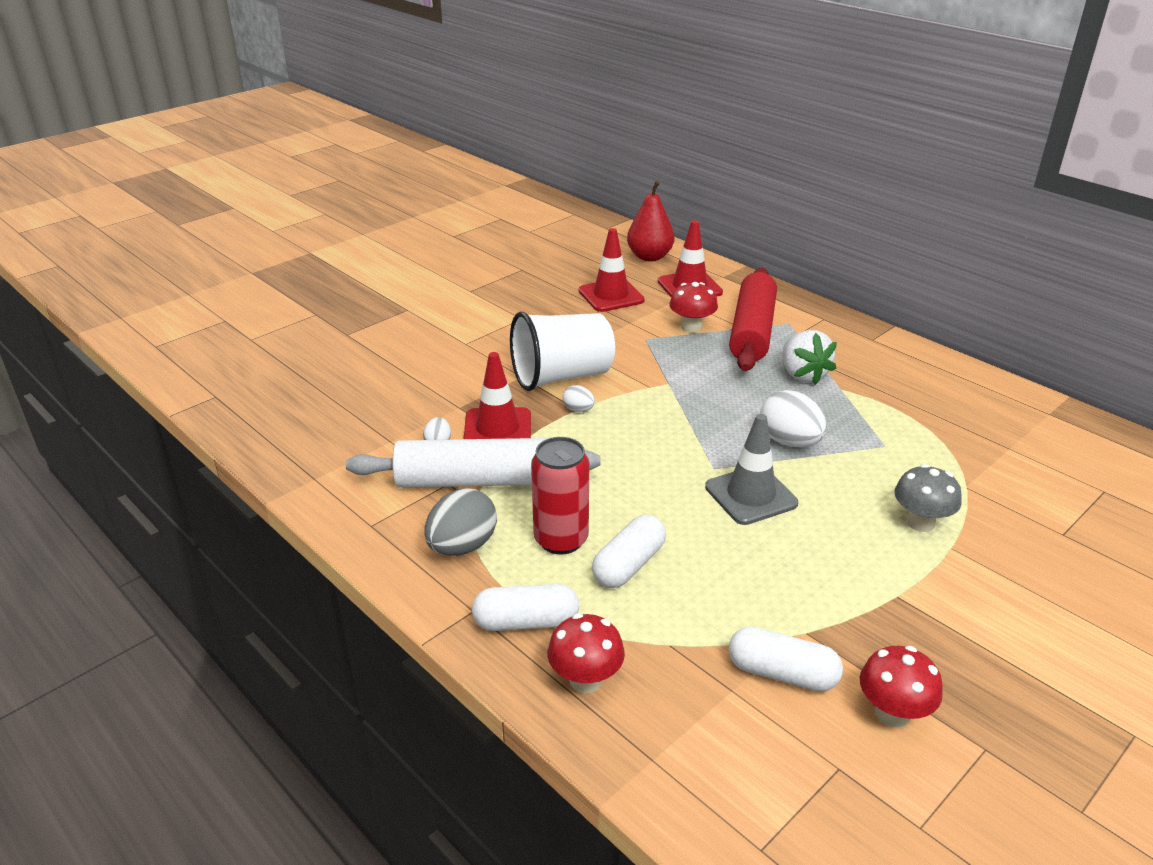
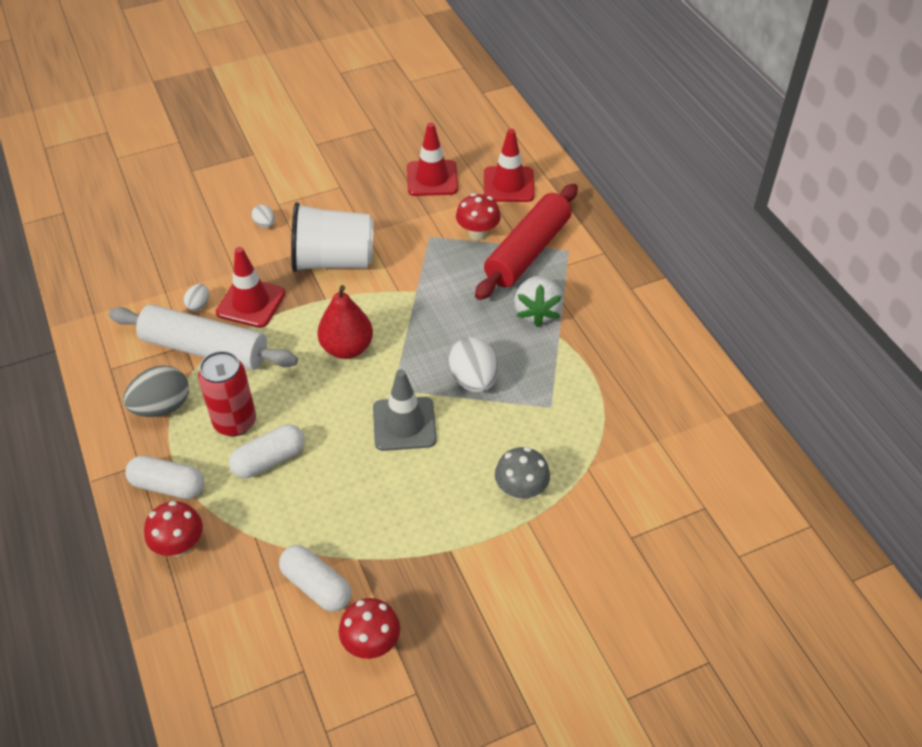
camera: 20 degrees right, 15 degrees up
white egg [562,385,595,412] -> white egg moved to [252,205,275,228]
red pear [627,181,675,261] -> red pear moved to [317,285,373,359]

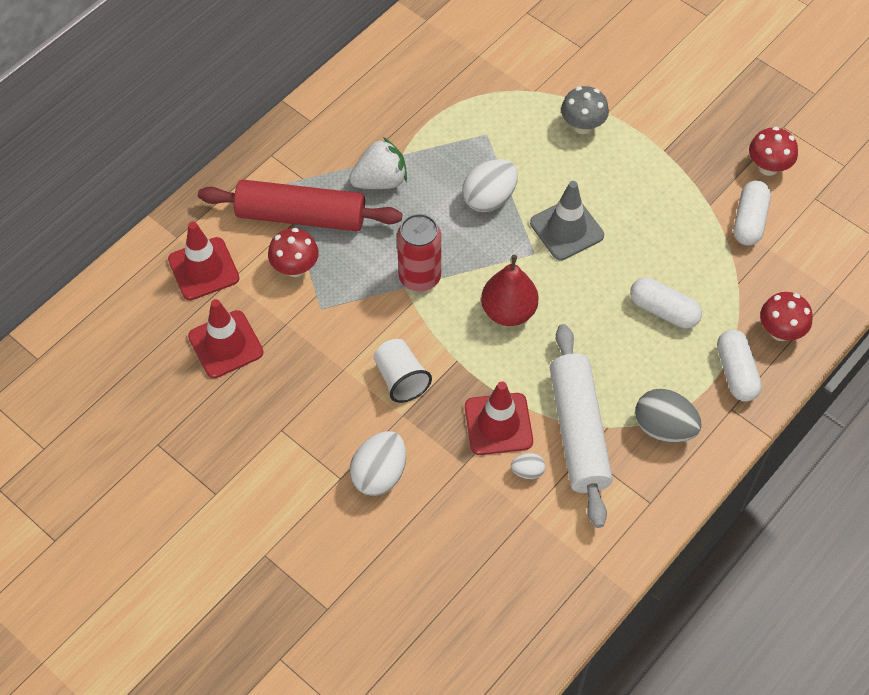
camera: 115 degrees left, 10 degrees up
red can [198,351,256,436] -> red can moved to [397,214,441,292]
white egg [252,205,275,228] -> white egg [350,431,406,496], size x1.98
white cup [291,202,374,272] -> white cup [374,339,432,403], size x0.59

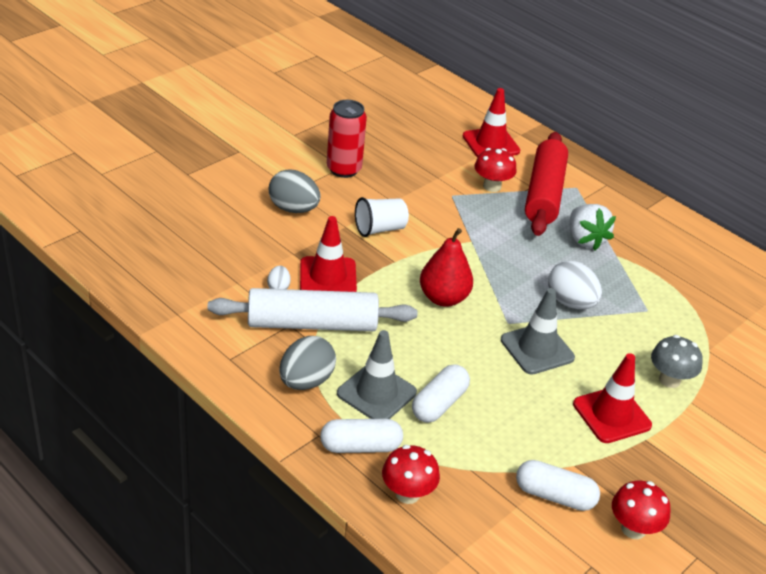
camera: 90 degrees right, 20 degrees down
red traffic cone [188,299,264,378] -> red traffic cone moved to [573,353,652,443]
white egg [350,431,406,496] -> grey egg [268,169,321,213]
red can [397,214,441,292] -> red can moved to [327,100,367,178]
none -> grey traffic cone [337,330,417,419]

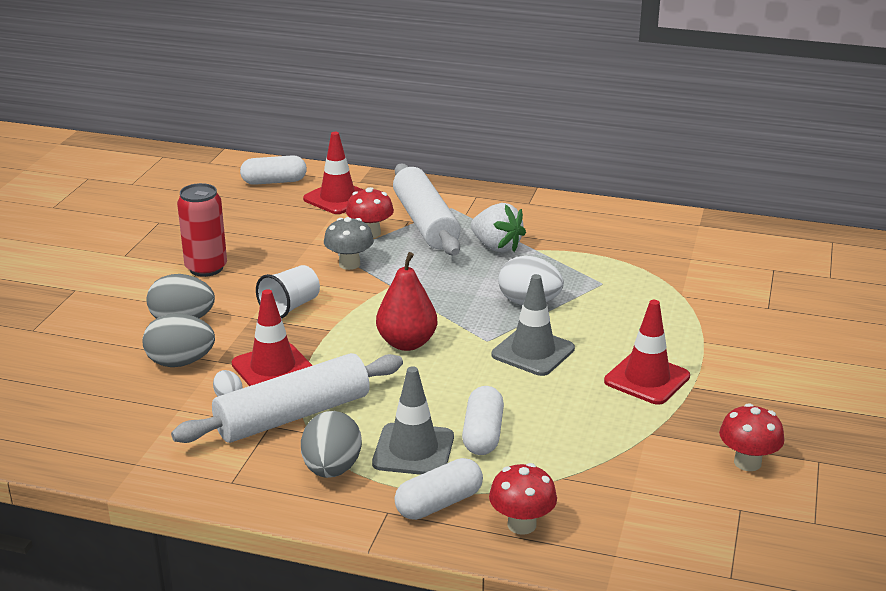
camera: 25 degrees left, 10 degrees down
white capsule [516,460,600,511] -> white capsule moved to [240,155,307,185]
red rolling pin [525,132,568,236] -> white rolling pin [393,164,461,255]
grey mushroom [651,335,703,388] -> grey mushroom moved to [324,217,374,270]
none -> grey egg [142,313,215,367]

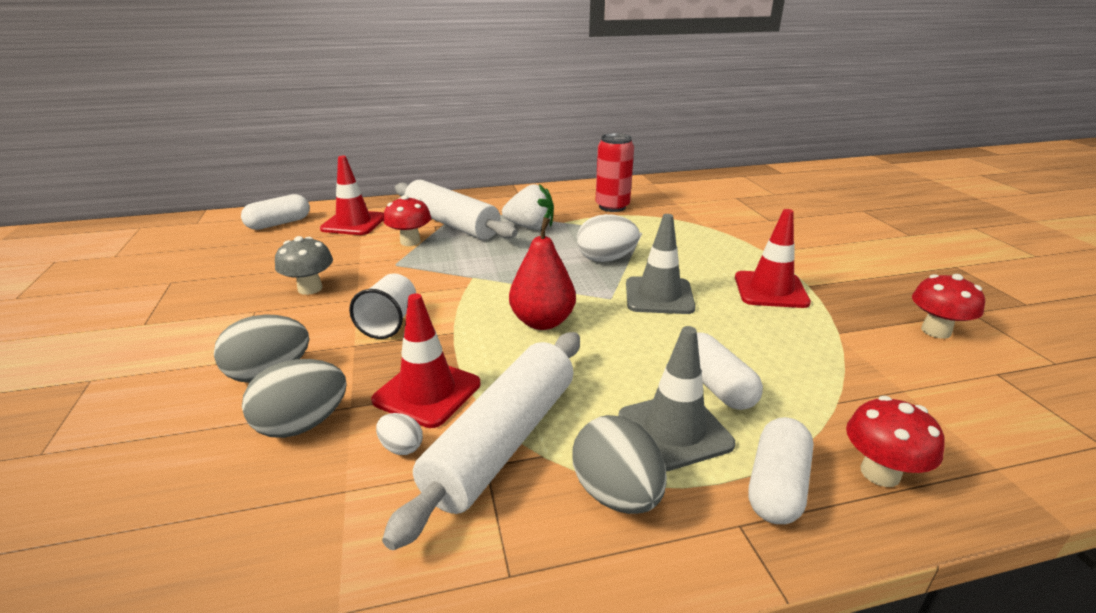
camera: 30 degrees left, 0 degrees up
red can [177,183,227,277] -> red can moved to [595,133,634,212]
grey mushroom [324,217,374,270] -> grey mushroom moved to [275,236,333,295]

